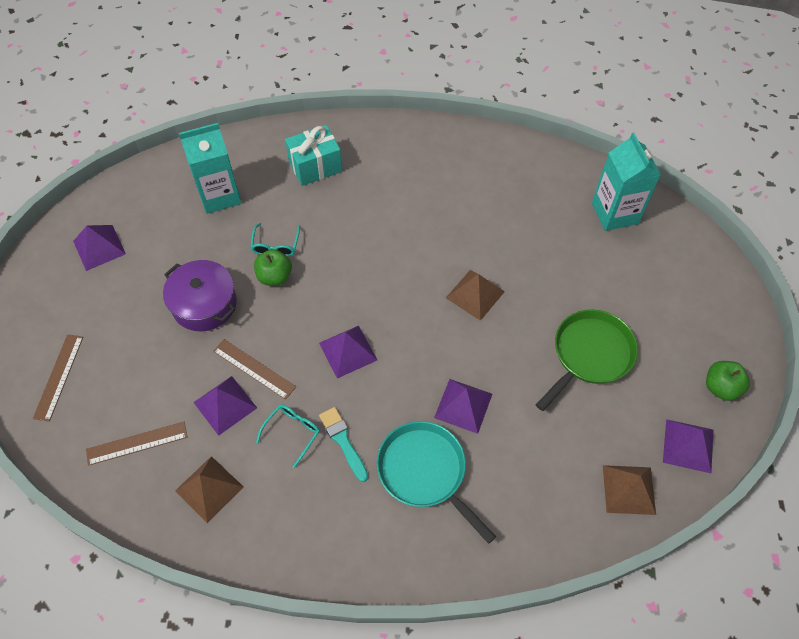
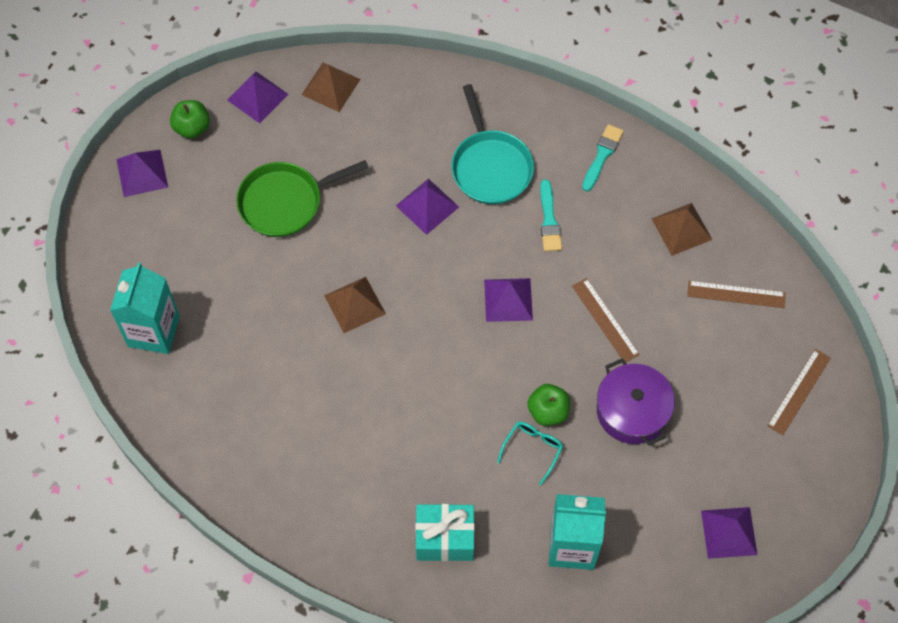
camera: 155 degrees left, 5 degrees up
purple pyramid [193,376,257,436] -> purple pyramid moved to [116,150,168,197]
turquoise glasses [256,404,320,468] -> none
none -> turquoise brush [582,124,624,192]

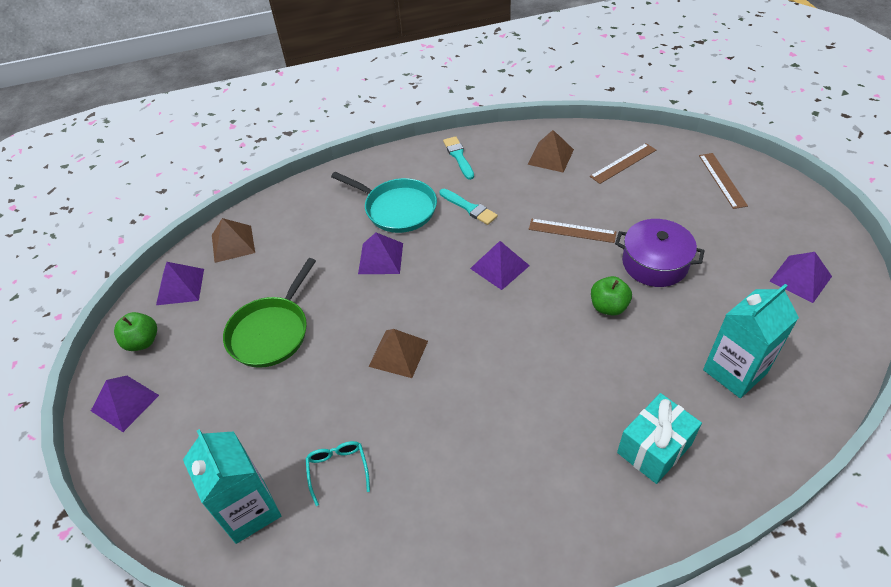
camera: 40 degrees left, 15 degrees down
turquoise glasses [497,422,563,485] -> turquoise glasses moved to [306,441,370,506]

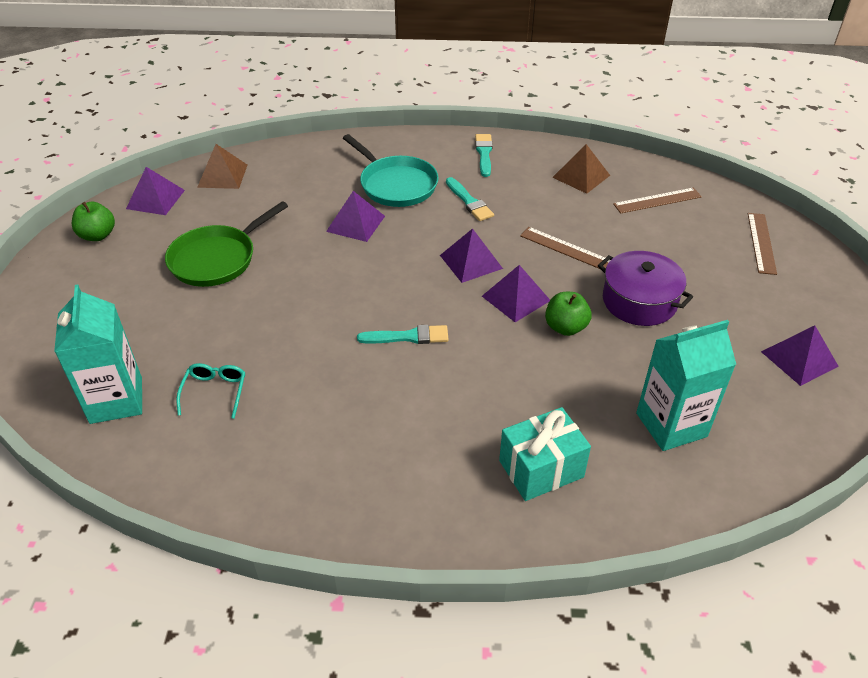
camera: 15 degrees right, 5 degrees down
purple pyramid [91,376,159,432] -> purple pyramid moved to [482,265,550,322]
brown pyramid [368,329,428,378] -> none
none -> turquoise brush [357,325,448,344]

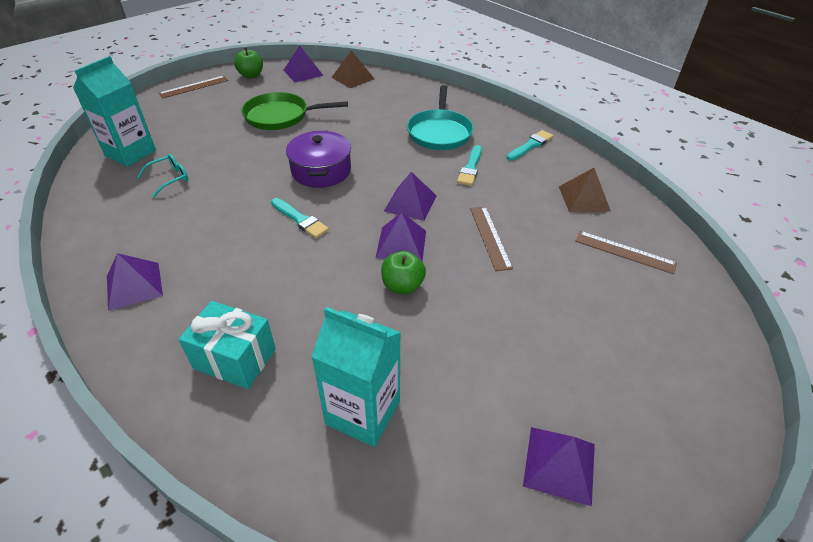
camera: 45 degrees right, 0 degrees up
purple pyramid [326,191,385,242] -> purple pyramid moved to [107,253,163,311]
purple pot [598,251,693,326] -> purple pot moved to [286,131,351,188]
brown ruler [748,213,777,275] -> brown ruler moved to [159,76,229,98]

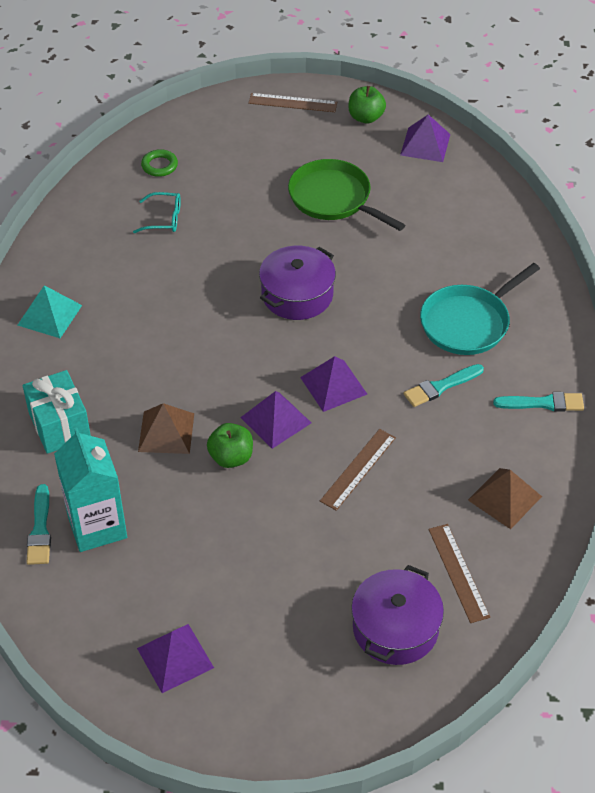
camera: 45 degrees right, 5 degrees up
turquoise carton [73,56,156,167] -> green ring [141,149,178,177]
purple pyramid [107,253,163,311] -> turquoise pyramid [17,285,82,338]
turquoise brush [271,198,329,238] -> turquoise brush moved to [27,484,51,565]
brown pyramid [332,50,374,88] -> brown pyramid moved to [138,403,194,454]
none -> purple pot [351,565,444,665]

